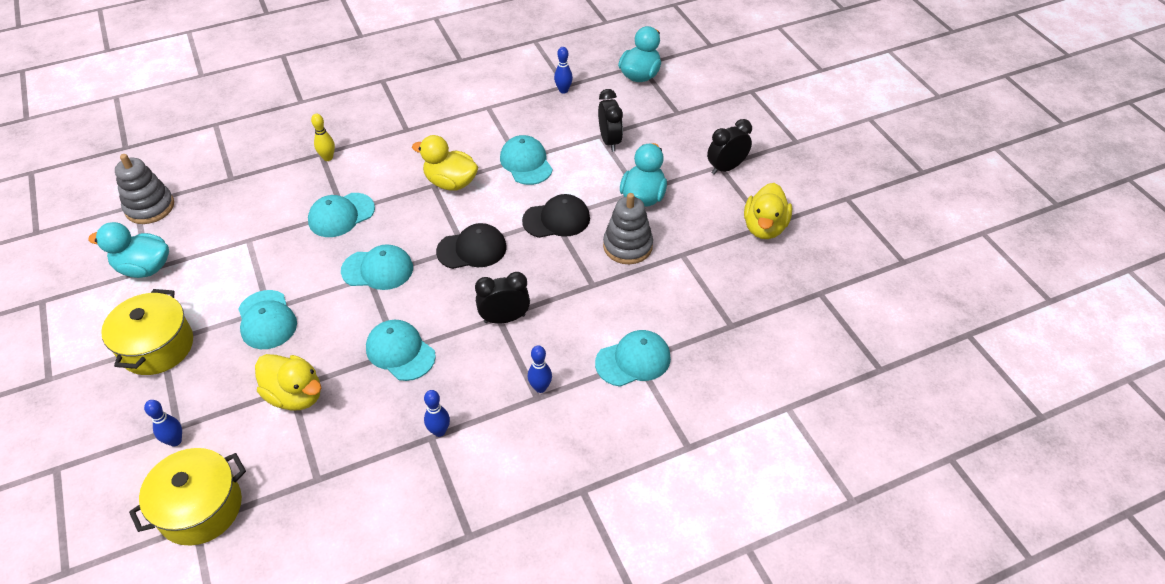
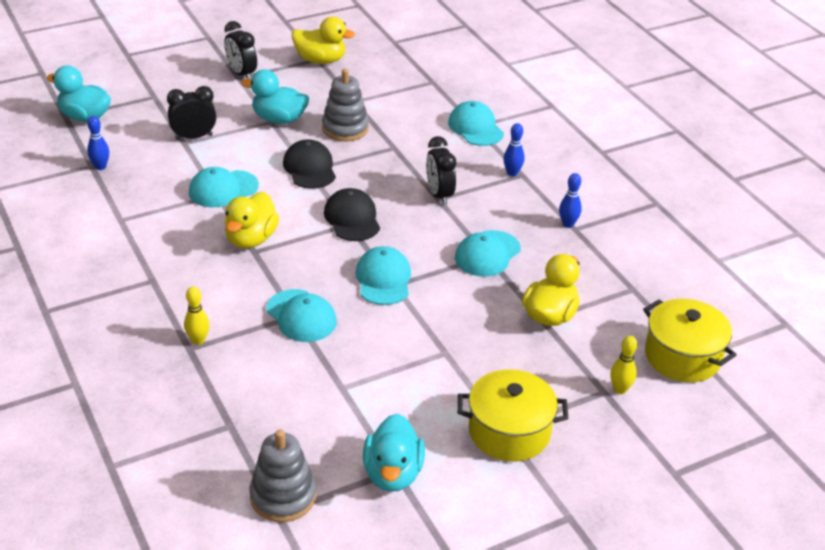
camera: 95 degrees left, 10 degrees down
blue bowling pin [144,400,182,447] -> yellow bowling pin [610,336,637,394]
turquoise cap [238,290,297,349] -> none

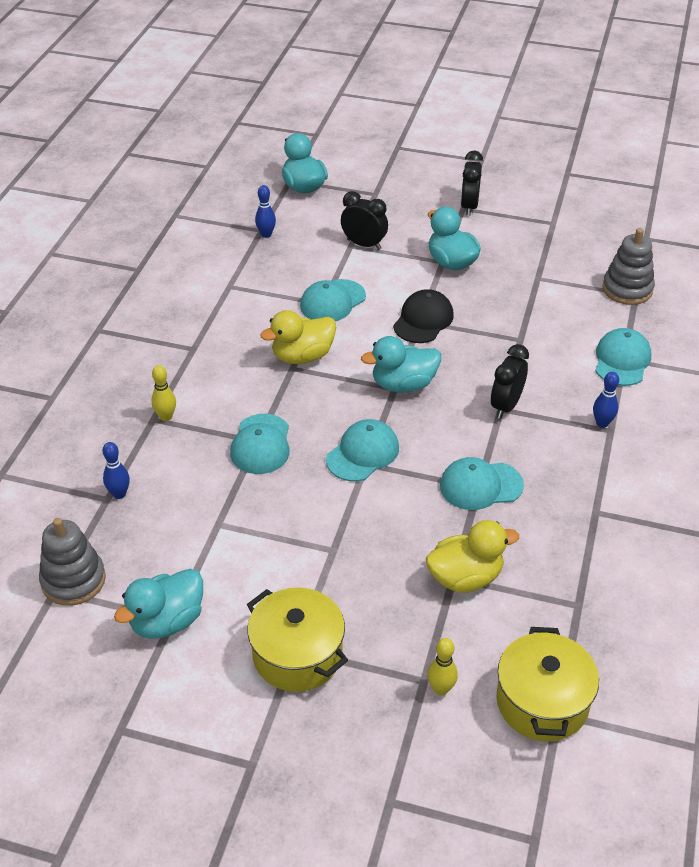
camera: 45 degrees right, 5 degrees up
turquoise cap [189,167,259,207] -> turquoise cap turned 60 degrees counterclockwise [300,279,366,321]
yellow duck [292,17,355,64] -> none
grey stacking toy [322,69,369,142] -> grey stacking toy moved to [602,228,655,305]
black cap [324,188,380,241] -> turquoise duck [361,336,441,393]
blue bowling pin [559,173,582,228] -> blue bowling pin moved to [102,442,130,499]

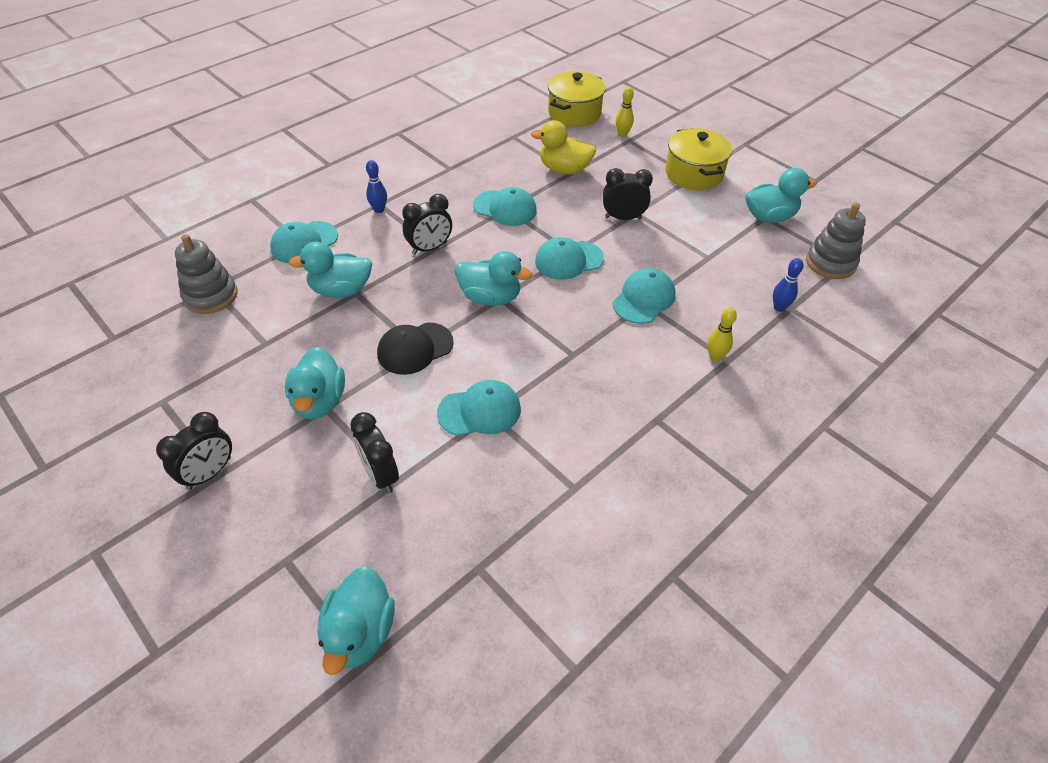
camera: 150 degrees left, 5 degrees up
blue bowling pin [255,185,276,238] -> none
yellow duck [260,310,336,364] -> none
none -> turquoise duck [289,242,372,298]
none -> black clock [603,168,653,220]

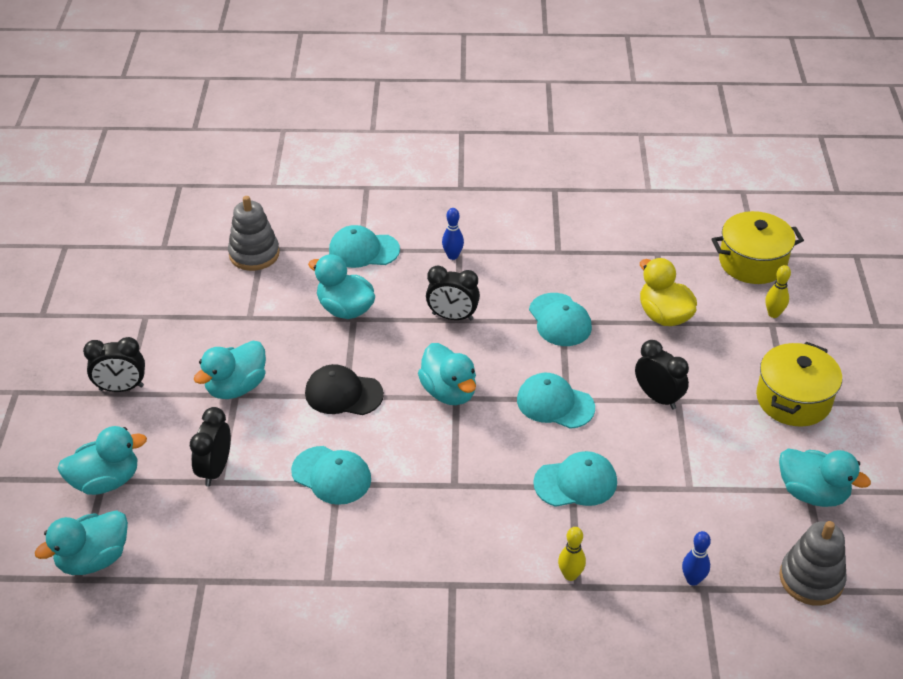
camera: 45 degrees right, 5 degrees down
none -> turquoise duck [58,426,147,495]

